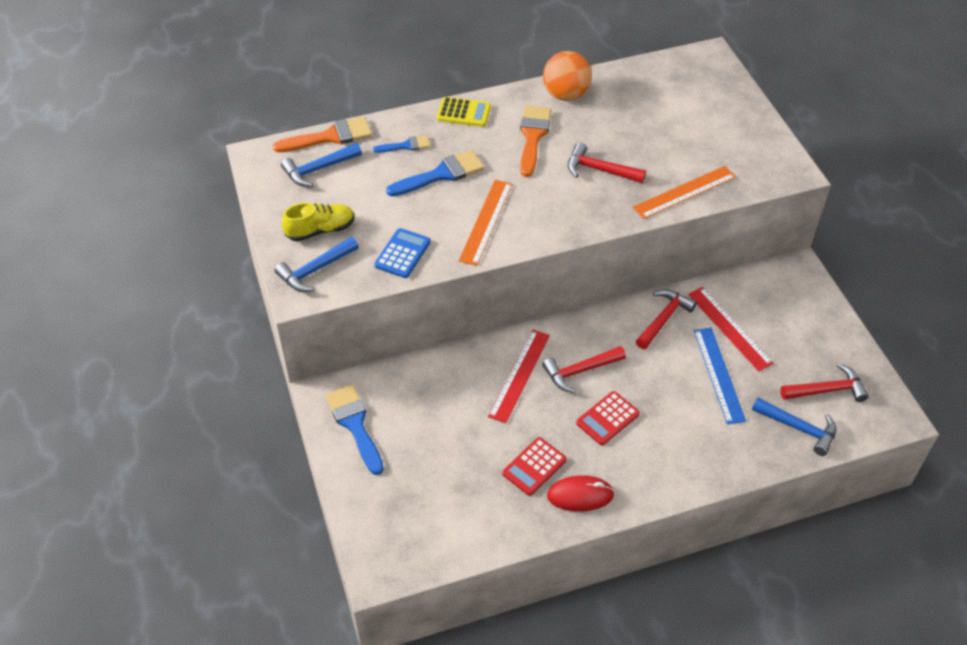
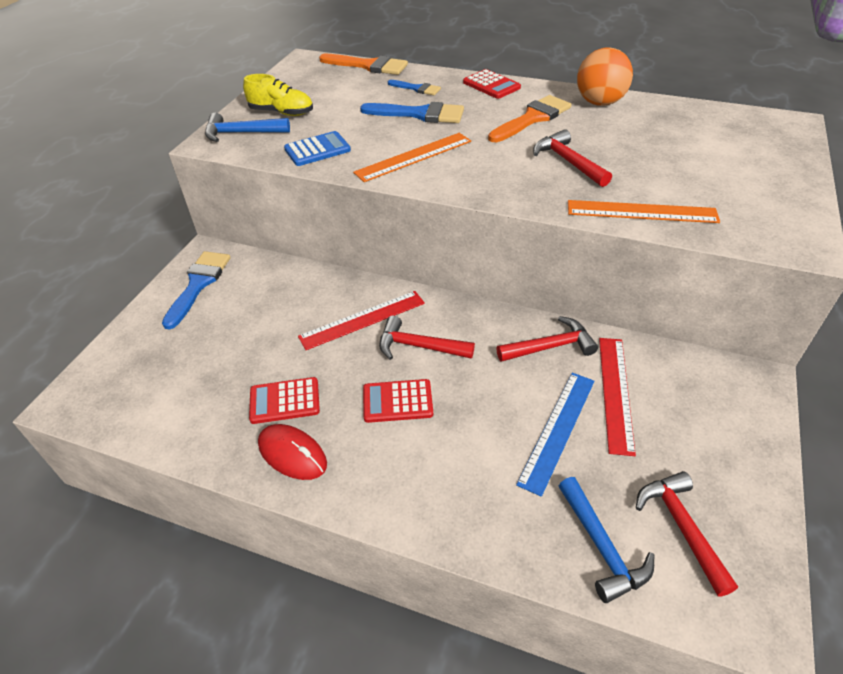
camera: 40 degrees right, 5 degrees down
blue hammer [281,143,362,187] -> none
yellow calculator [437,97,491,127] -> red calculator [463,69,521,99]
red hammer [780,363,869,402] -> red hammer turned 135 degrees counterclockwise [636,471,738,597]

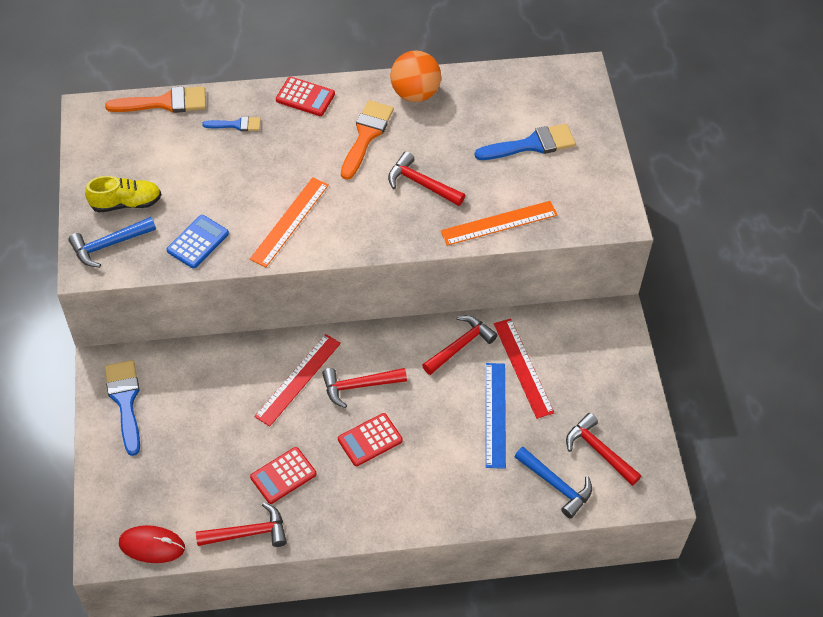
camera: 30 degrees left, 10 degrees up
red mouse [258,424,327,480] -> red mouse moved to [119,525,185,563]
blue brush [360,102,464,123] -> blue brush moved to [475,124,576,160]
none -> red hammer [196,502,287,547]

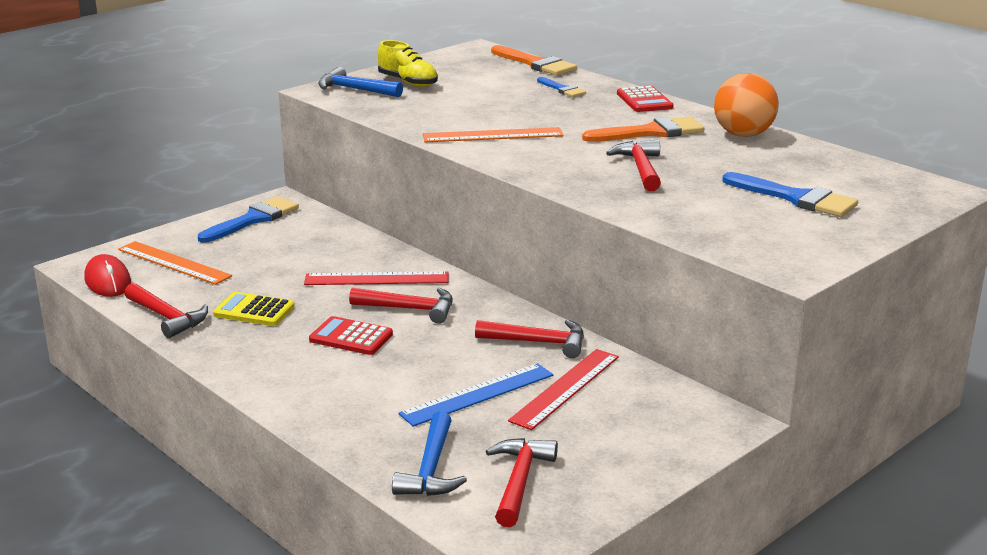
camera: 55 degrees right, 30 degrees down
blue calculator [167,215,229,269] -> none
red calculator [250,447,316,504] -> yellow calculator [213,292,294,326]
red hammer [322,368,407,408] -> red hammer turned 150 degrees clockwise [349,288,453,324]
orange ruler [440,201,557,246] -> orange ruler moved to [118,241,232,285]

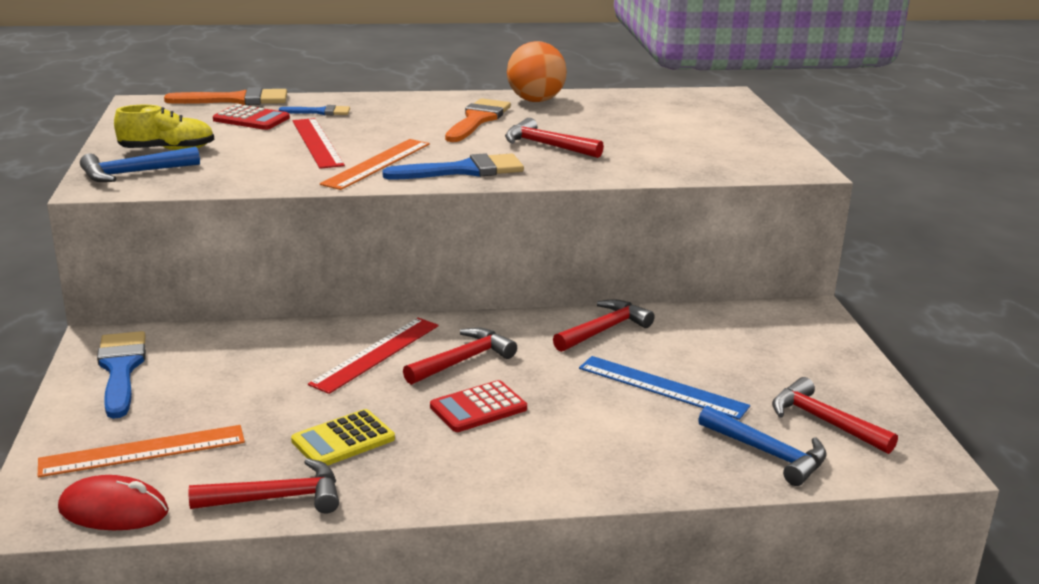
camera: 55 degrees left, 0 degrees up
blue ruler [398,363,553,427] -> blue ruler turned 60 degrees counterclockwise [579,356,750,420]
red ruler [508,349,619,430] -> red ruler moved to [293,118,345,169]
red calculator [617,86,674,112] -> red calculator moved to [213,104,290,130]
blue brush [722,172,858,217] -> blue brush moved to [382,153,524,180]

